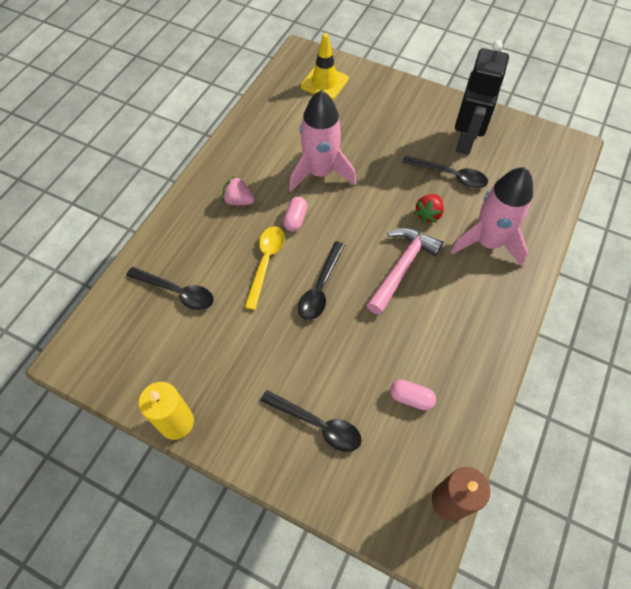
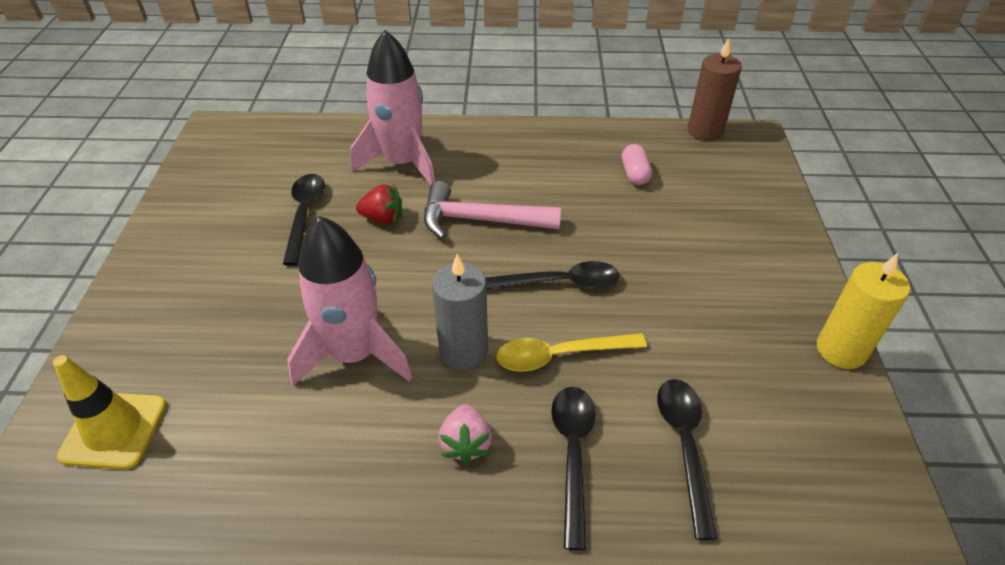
camera: 115 degrees left, 15 degrees down
black spoon [261,390,362,452] -> black spoon moved to [551,387,596,550]
pink capsule [283,196,307,232] -> grey candle [432,254,488,370]
black robot [455,40,509,155] -> none

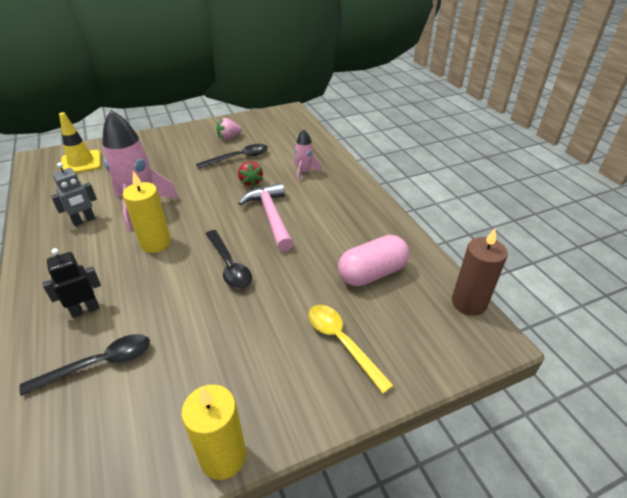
camera: 65 degrees right, 5 degrees down
pink rocket [350,30,435,185] -> pink rocket [294,129,322,181], size x0.51
grey candle [432,254,488,370] -> yellow candle [123,171,171,253]
pink strawberry [438,404,492,465] -> pink strawberry moved to [216,118,242,140]
yellow spoon [496,333,647,372] -> yellow spoon moved to [308,305,394,394]
black spoon [551,387,596,550] -> black robot [43,248,101,318]
pink capsule [622,144,652,185] -> pink capsule [338,235,410,286], size x1.78
none -> grey robot [51,162,97,226]

